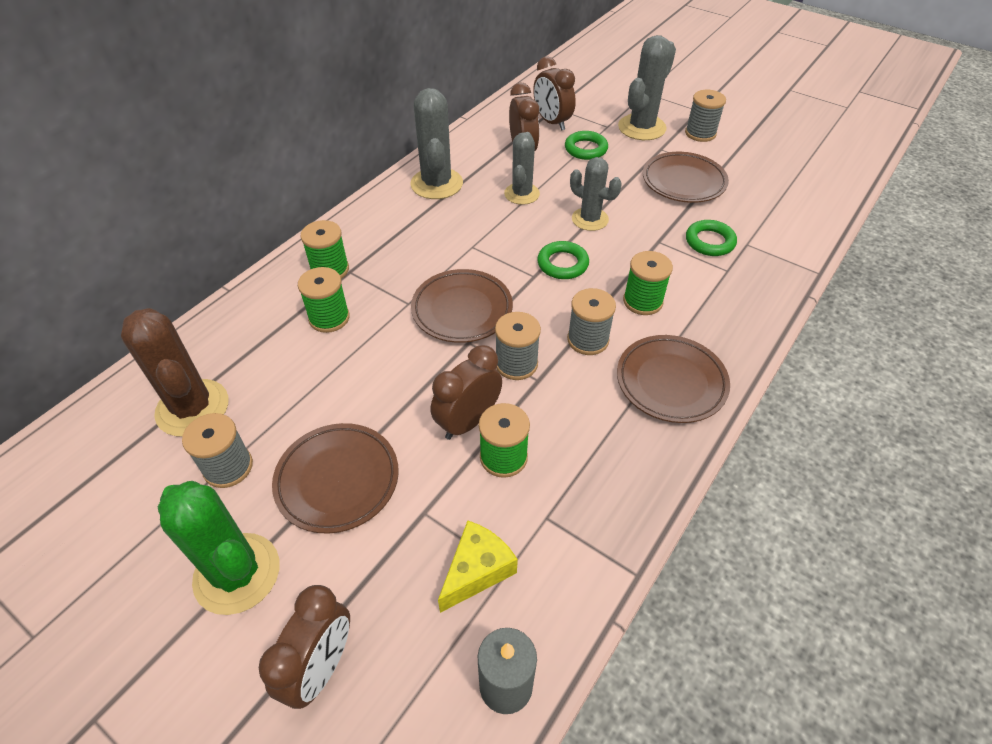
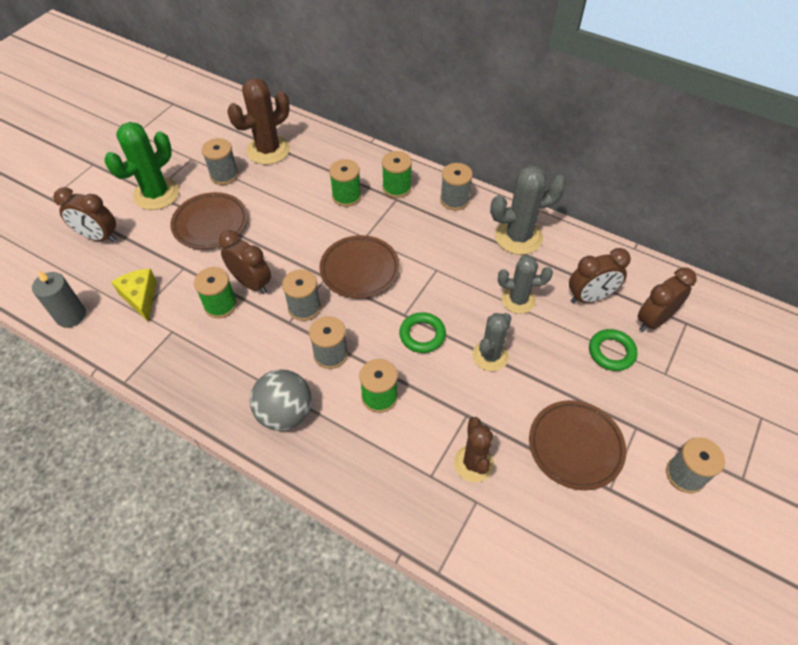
camera: 85 degrees right, 5 degrees up
yellow cheese [438,520,518,613] -> yellow cheese turned 150 degrees counterclockwise [111,269,157,322]
brown plate [617,335,730,423] -> grey ball [250,369,312,431]
grey cactus [618,35,676,140] -> none
green ring [686,220,737,256] -> brown cactus [454,417,494,482]
none -> grey spool [440,163,473,211]

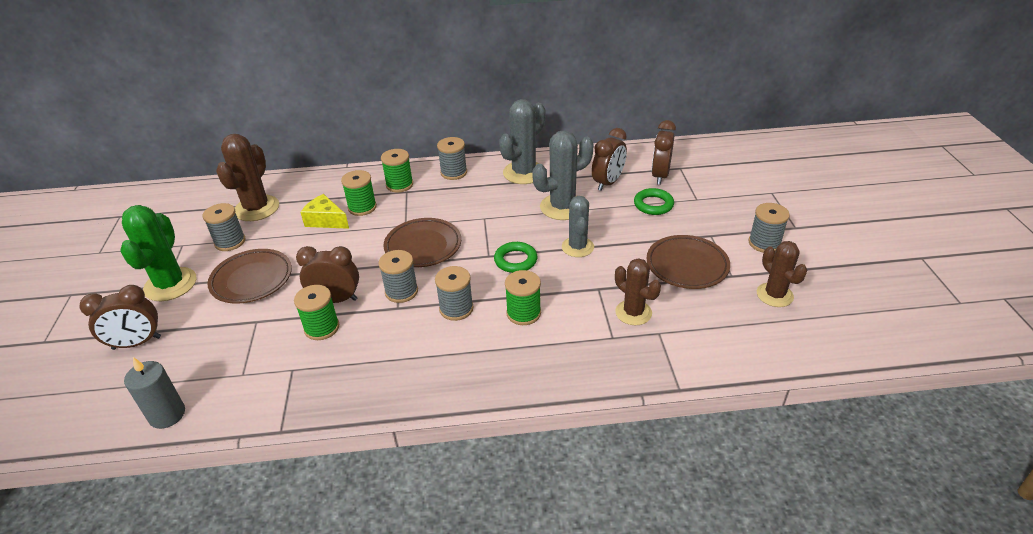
camera: 35 degrees left, 15 degrees down
yellow cheese [111,269,157,322] -> yellow cheese moved to [300,194,349,229]
grey ball [250,369,312,431] -> none
grey cactus [498,255,553,314] -> grey cactus [532,130,594,220], size x1.50
none -> brown cactus [757,241,807,307]

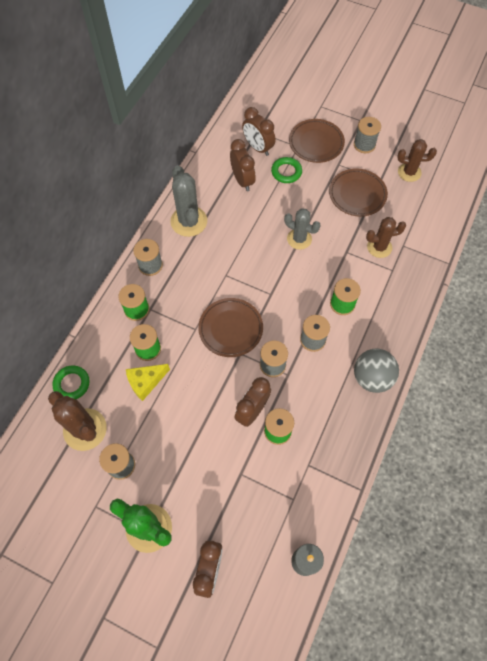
camera: 60 degrees left, 25 degrees up
brown plate [207,249,292,304] -> brown plate moved to [289,119,345,163]
green ring [494,242,537,273] -> green ring moved to [52,365,90,399]
grey cactus [532,130,594,220] -> none
none -> grey ball [354,349,399,393]

